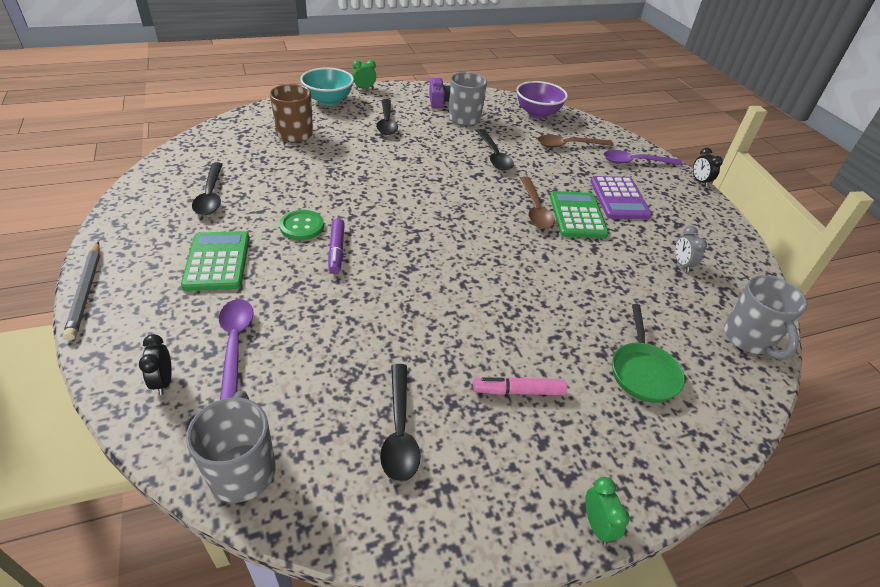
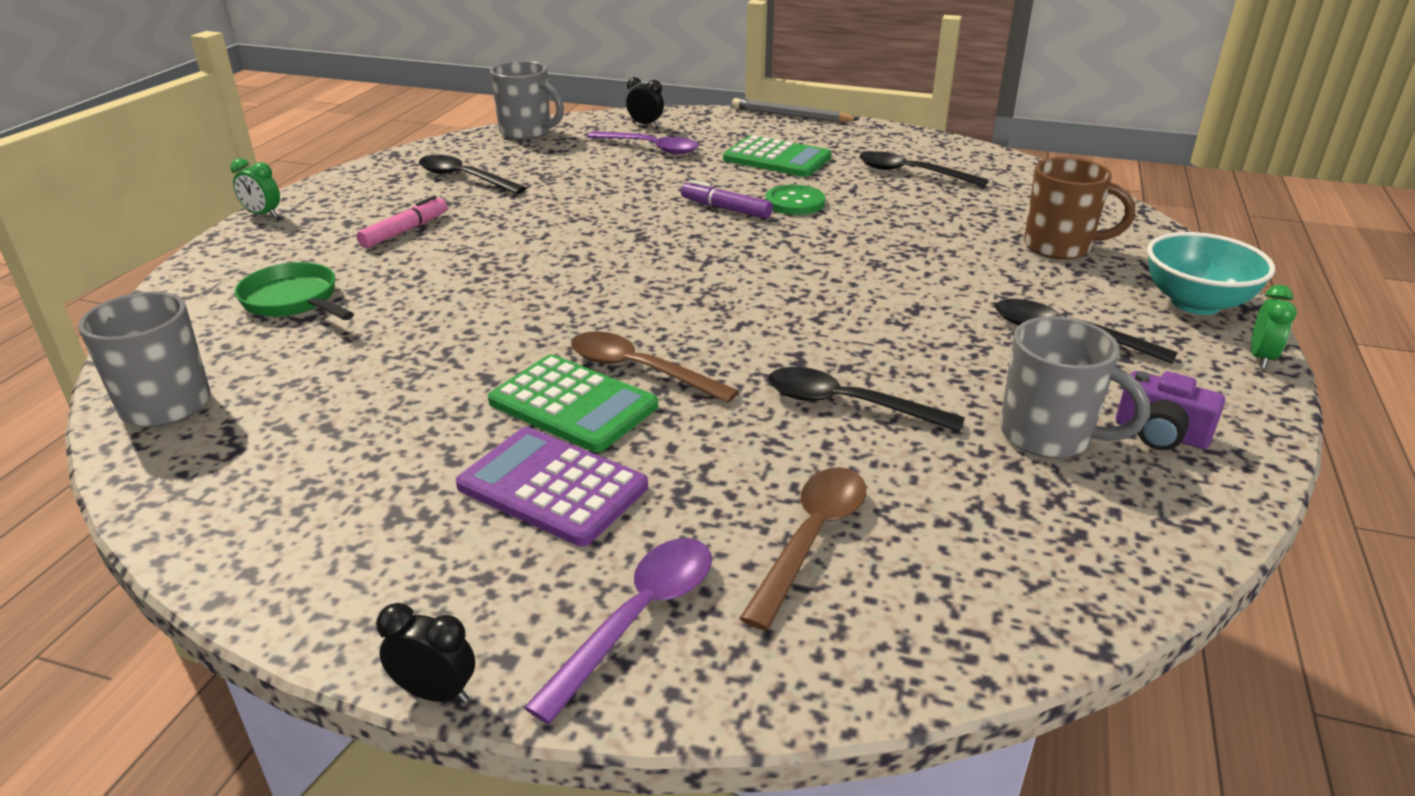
camera: 130 degrees right, 10 degrees down
purple bowl [516,81,568,119] -> none
grey clock [675,226,707,273] -> none

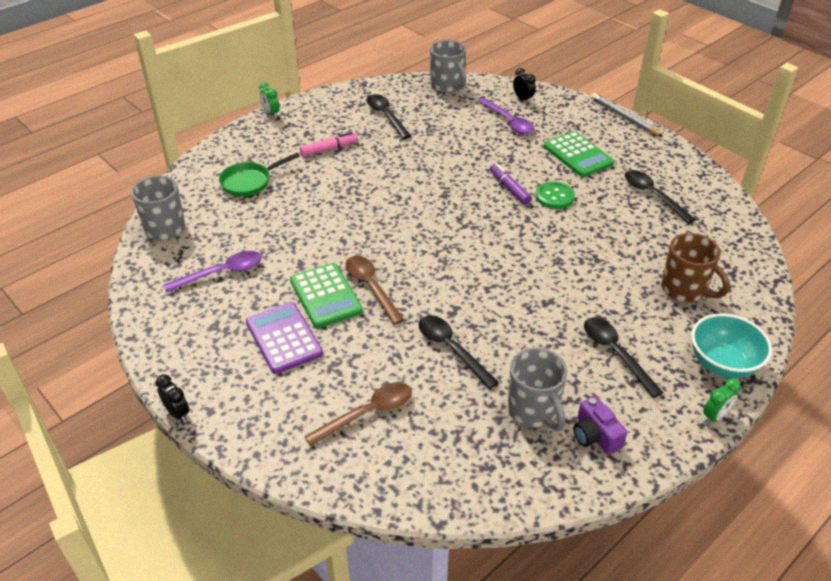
camera: 30 degrees right, 10 degrees up
green pan [235,262,354,320] -> green pan turned 105 degrees counterclockwise [219,153,300,196]
purple spoon [524,538,712,724] -> purple spoon moved to [163,251,262,293]

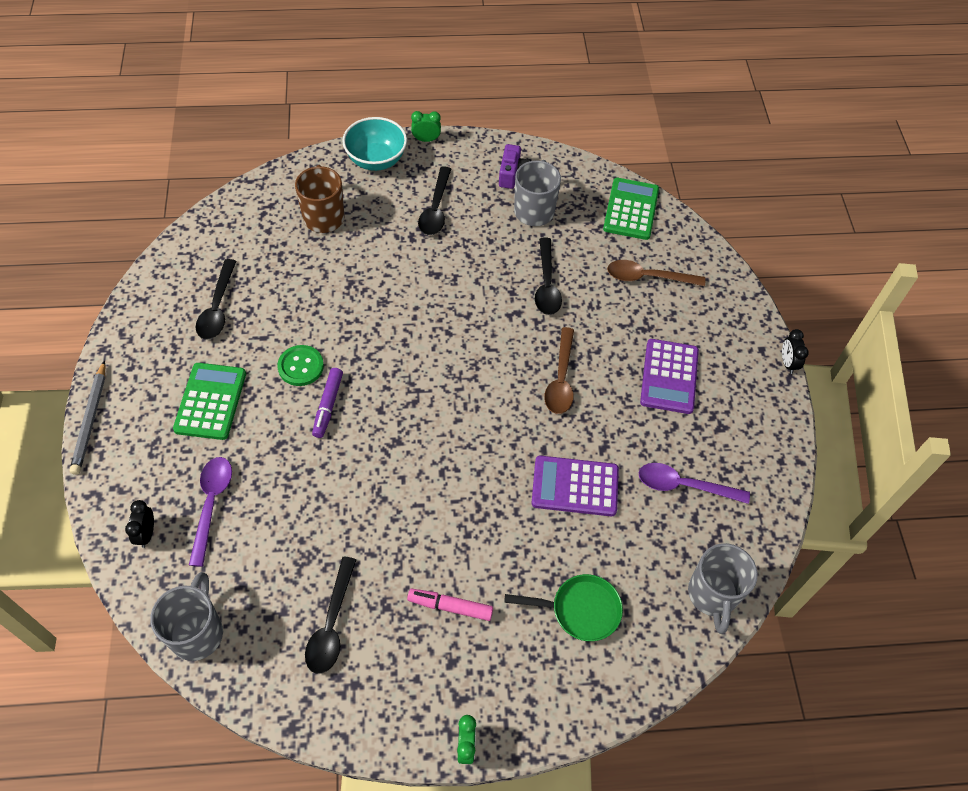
camera: 145 degrees left, 15 degrees up
green calculator [290,263,363,328] -> green calculator moved to [603,178,659,240]
none -> purple calculator [532,456,619,516]

